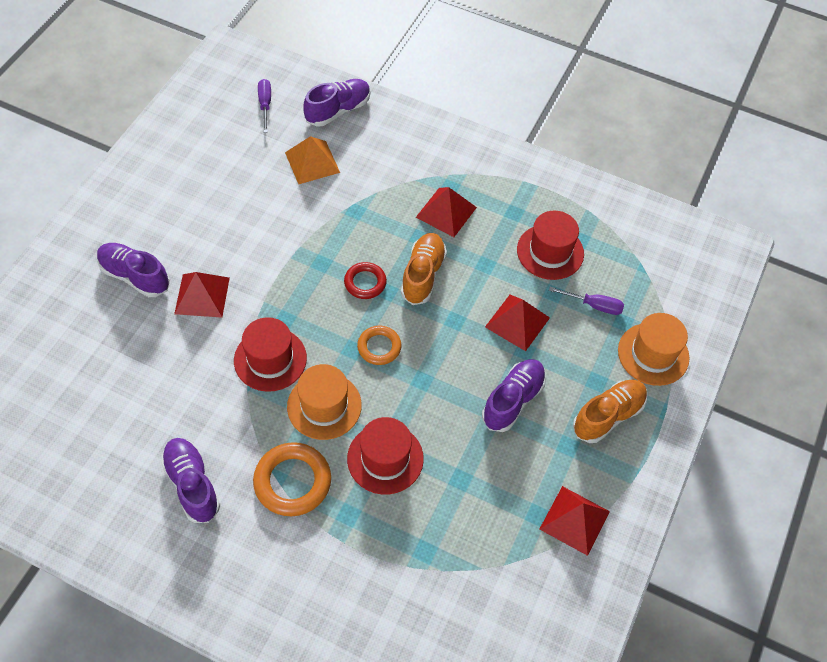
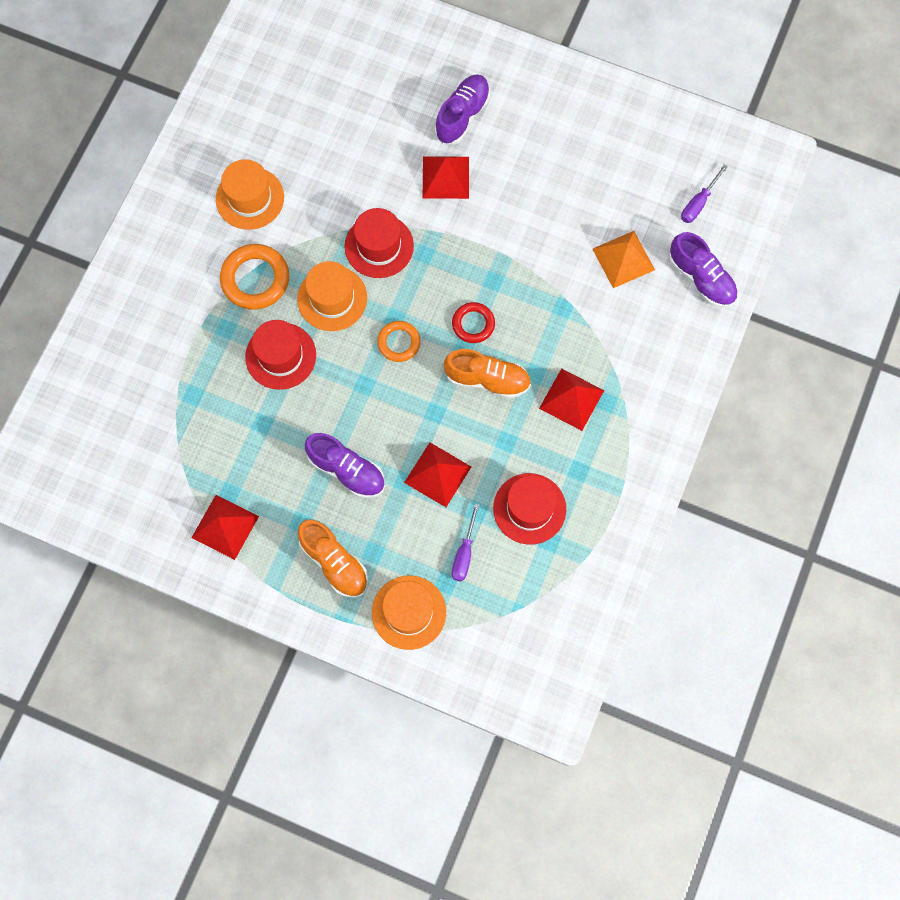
camera: 90 degrees right, 15 degrees up
purple shoe [160,438,220,523] -> orange hat [216,159,284,230]
purple screwdriver [258,79,271,133] -> purple screwdriver turned 135 degrees clockwise [681,164,728,223]

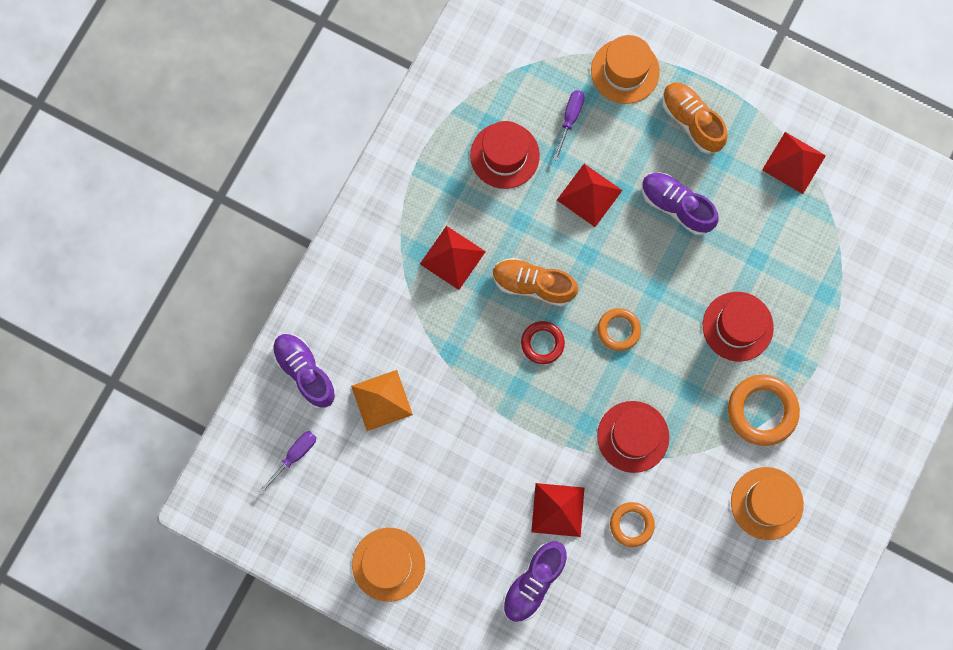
camera: 175 degrees left, 5 degrees up
orange hat [297,261,367,331] -> orange hat moved to [352,528,425,602]
none -> orange ring [610,502,655,547]

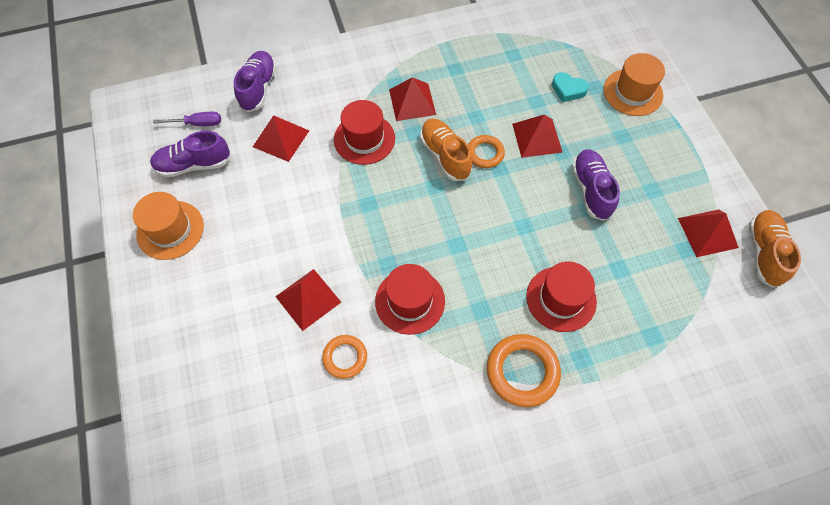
camera: 45 degrees right, 15 degrees down
orange pyramid [351,370,413,431] -> red pyramid [253,115,309,162]
red hat [470,121,540,189] -> red hat moved to [334,100,395,165]
purple shoe [503,541,567,622] -> purple shoe moved to [150,131,231,177]
red ring [521,321,565,364] -> none
purple screwdriver [553,90,584,161] -> turquoise heart [552,72,589,102]
orange ring [598,308,641,351] -> orange ring moved to [468,135,505,168]
orange shoe [662,82,728,154] -> orange shoe moved to [749,210,801,288]
orange hat [731,467,804,540] -> none

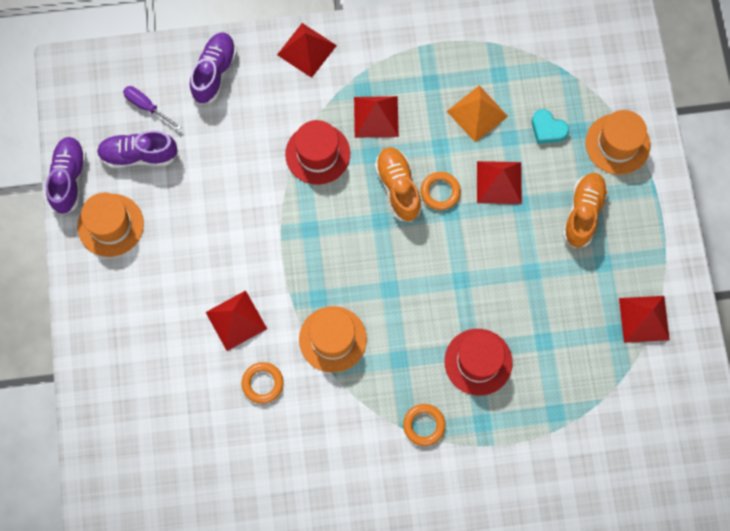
camera: 10 degrees right, 10 degrees up
purple screwdriver [153,112,221,126] -> purple screwdriver turned 150 degrees counterclockwise [123,86,181,130]
red pyramid [253,115,309,162] -> red pyramid moved to [277,23,337,78]
red hat [375,264,445,335] -> orange hat [299,306,367,373]
orange ring [487,334,561,407] -> orange ring [403,404,446,446], size x0.62
purple shoe [572,149,620,221] -> purple shoe moved to [46,137,86,215]
orange shoe [749,210,801,288] -> orange shoe moved to [563,173,608,248]
none -> orange pyramid [447,85,508,143]

